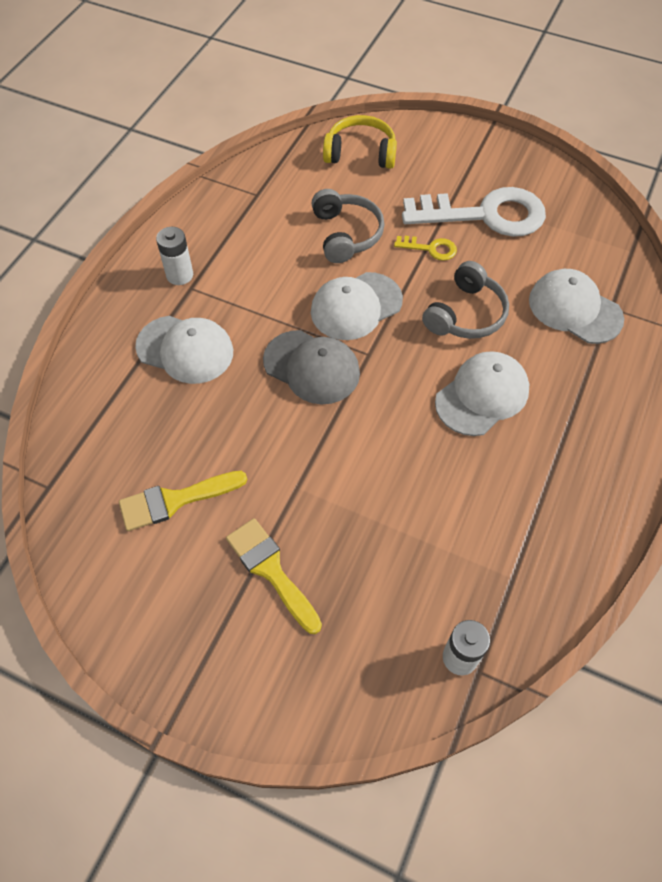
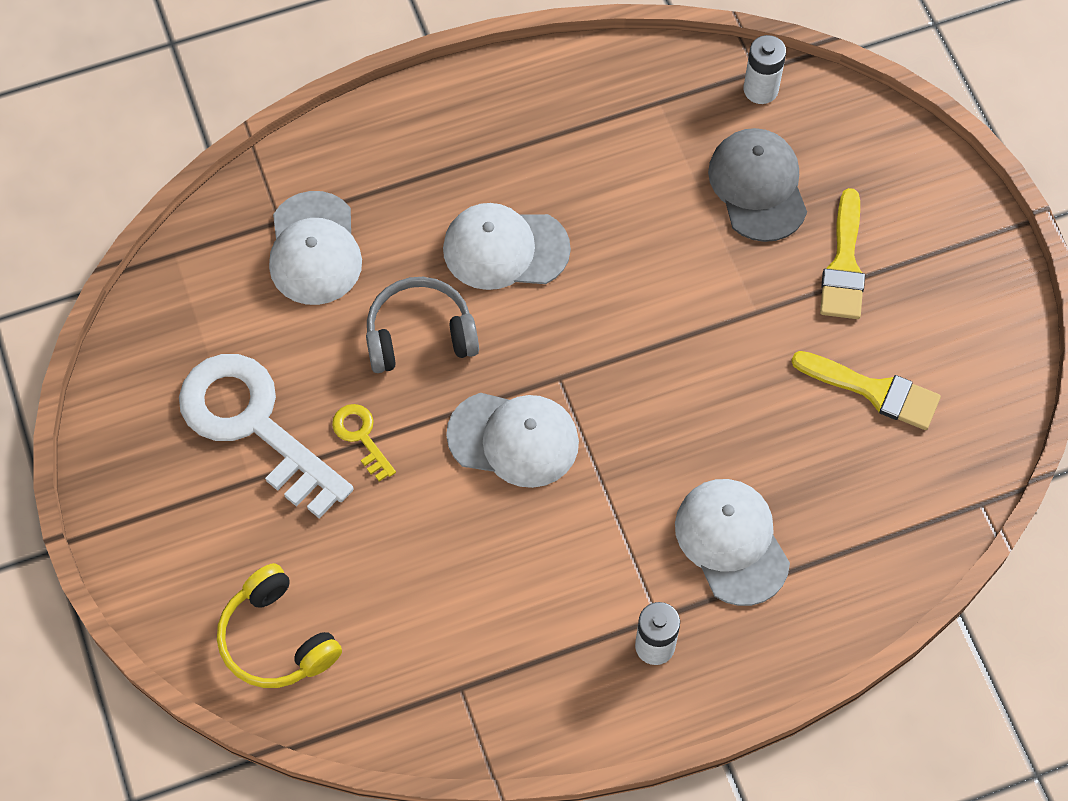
camera: 135 degrees left, 5 degrees up
grey cap [263,330,360,404] -> grey cap moved to [708,128,807,242]
grey headphones [311,189,385,263] -> none

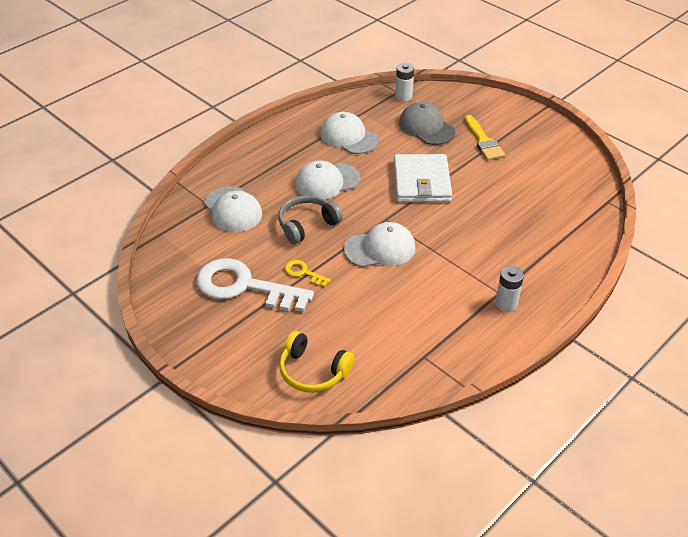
camera: 25 degrees left, 20 degrees down
white cap [675,479,790,606] -> white cap moved to [320,112,379,154]
yellow brush [792,351,941,430] -> none
none -> white wallet [394,154,452,203]

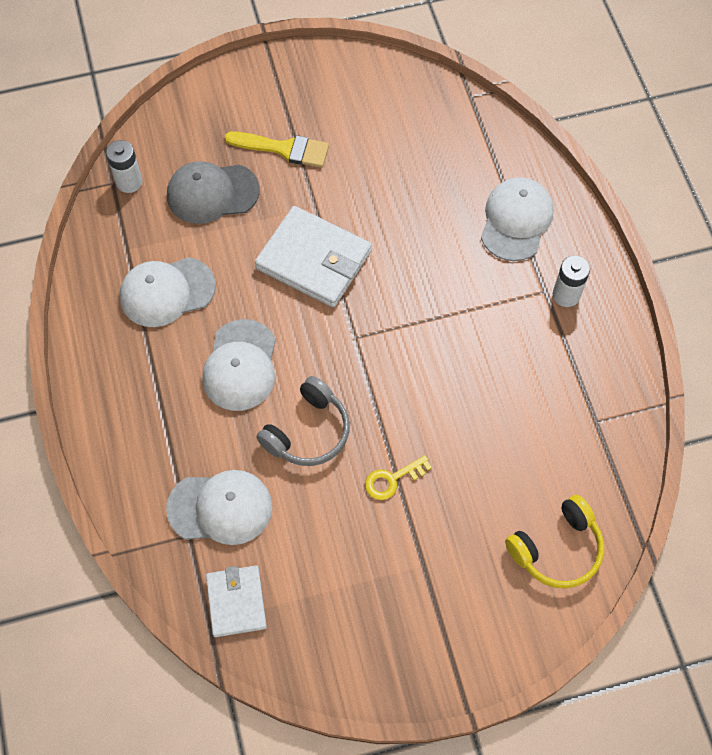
camera: 60 degrees left, 20 degrees up
white key [196,258,314,312] -> none
grey headphones [278,195,343,244] -> grey headphones turned 135 degrees counterclockwise [256,376,350,466]
white cap [344,222,416,267] -> white cap moved to [481,177,554,261]
none -> white wallet [206,565,267,637]

